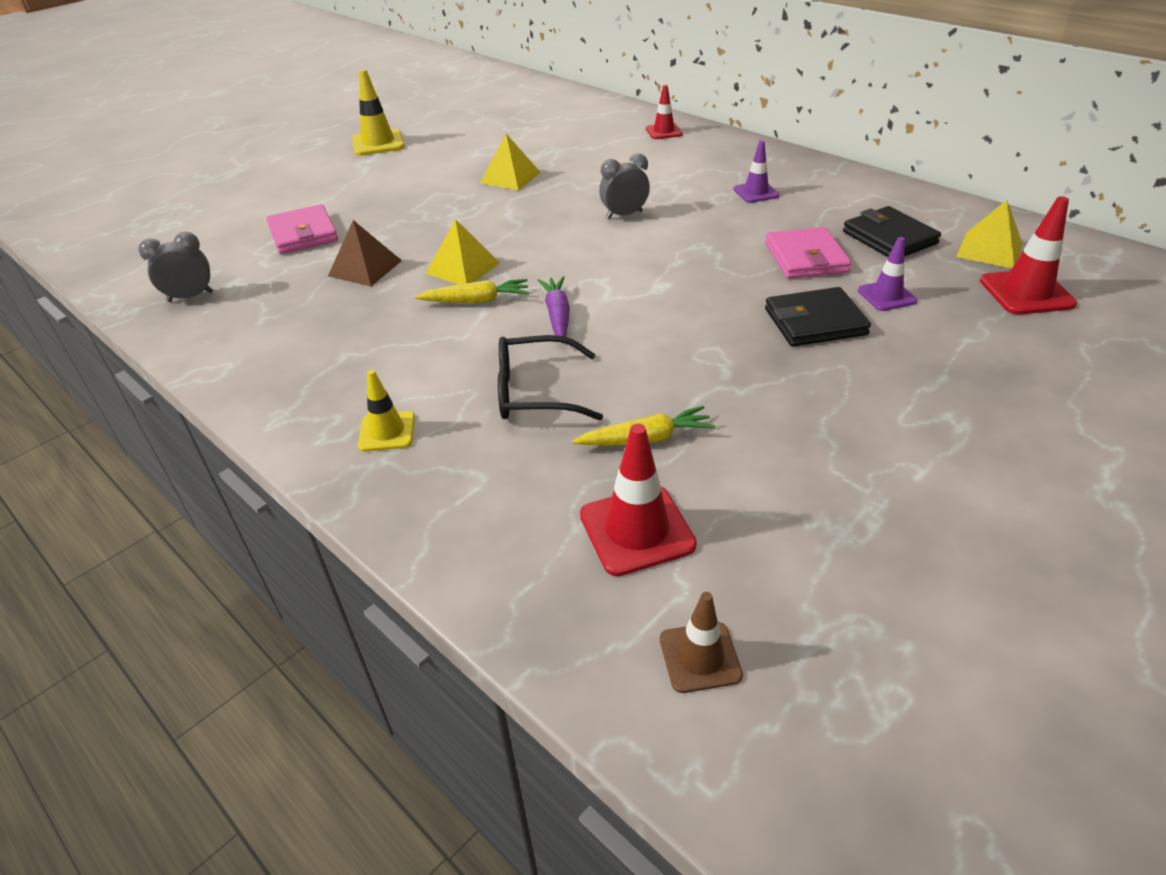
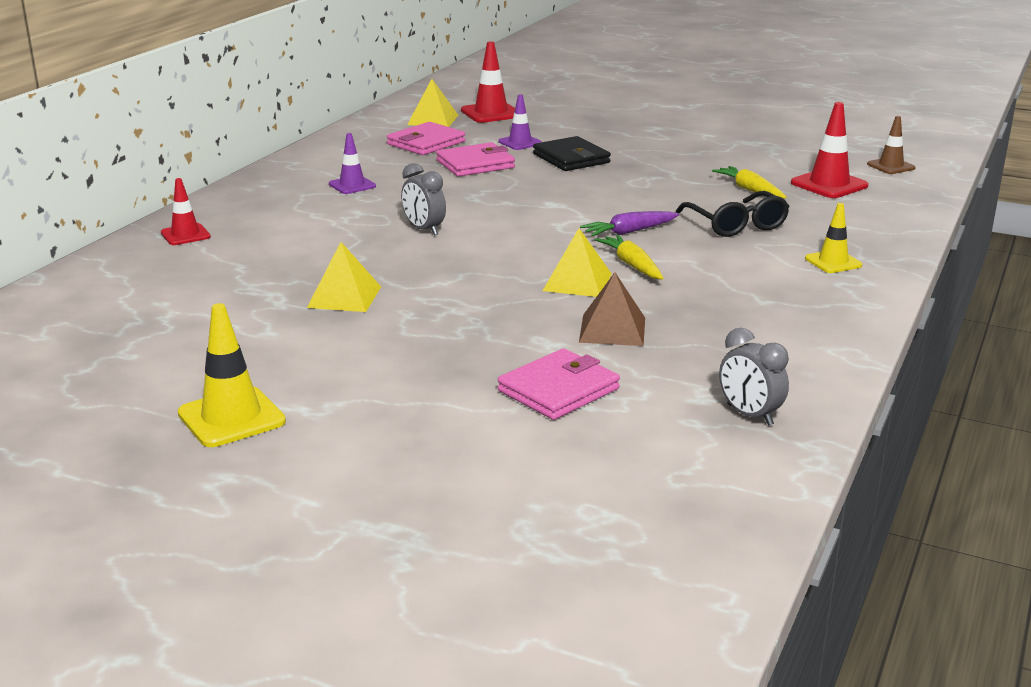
camera: 110 degrees left, 15 degrees down
black wallet [843,206,941,257] -> pink wallet [387,122,465,155]

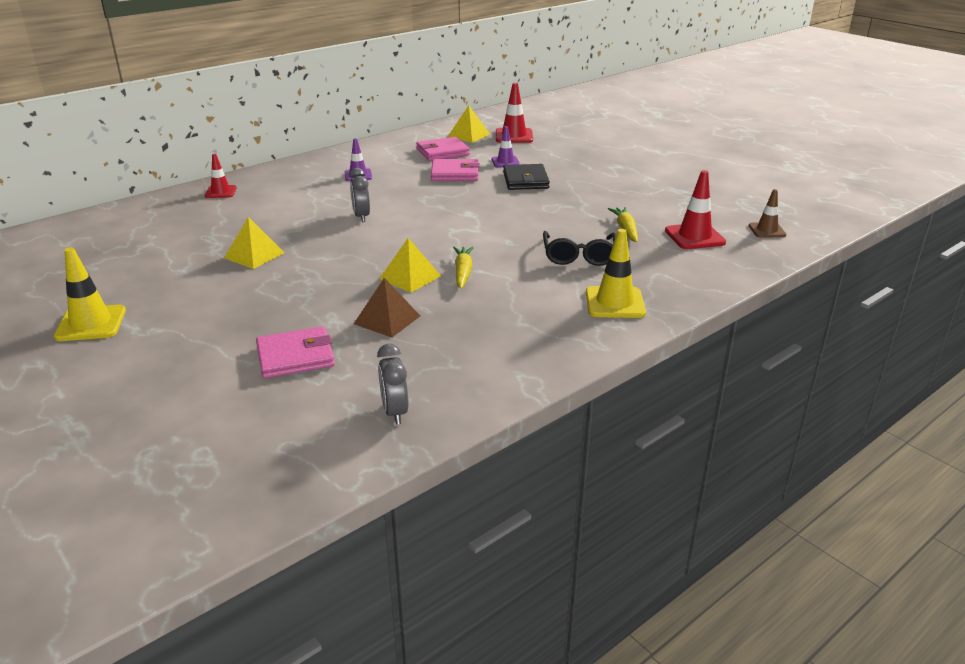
camera: 25 degrees right, 5 degrees up
purple carrot [580,211,679,236] -> none
yellow traffic cone [805,203,862,273] -> yellow traffic cone [586,229,646,318], size x1.56

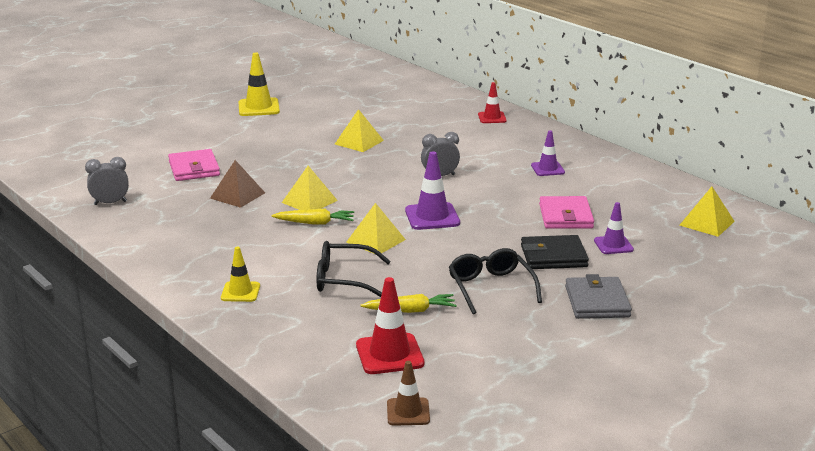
camera: 90 degrees right, 5 degrees down
pink wallet [416,137,470,161] -> none
red traffic cone [496,83,533,143] -> none
yellow traffic cone [586,229,646,318] -> yellow traffic cone [221,247,260,302], size x0.64
none -> yellow pyramid [347,203,406,253]
none -> purple traffic cone [405,151,460,230]
none -> black glasses [449,248,542,314]
none -> grey wallet [565,274,632,319]

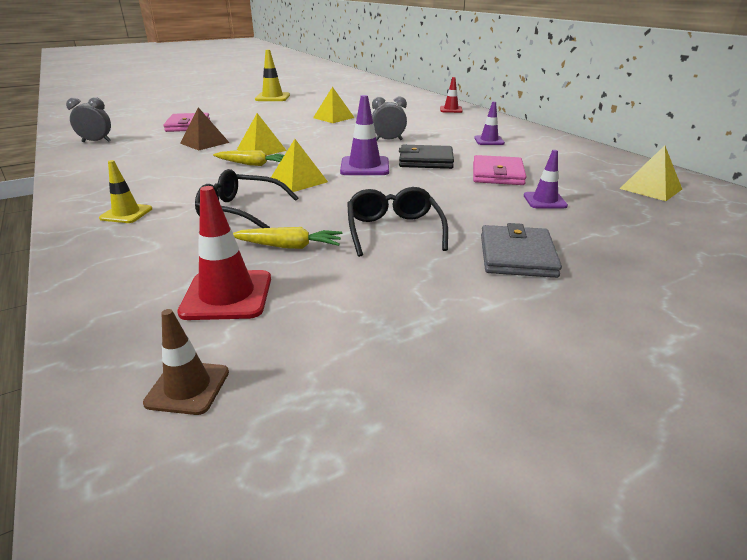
camera: 10 degrees right, 5 degrees up
black wallet [521,235,589,269] -> black wallet moved to [399,145,454,169]

